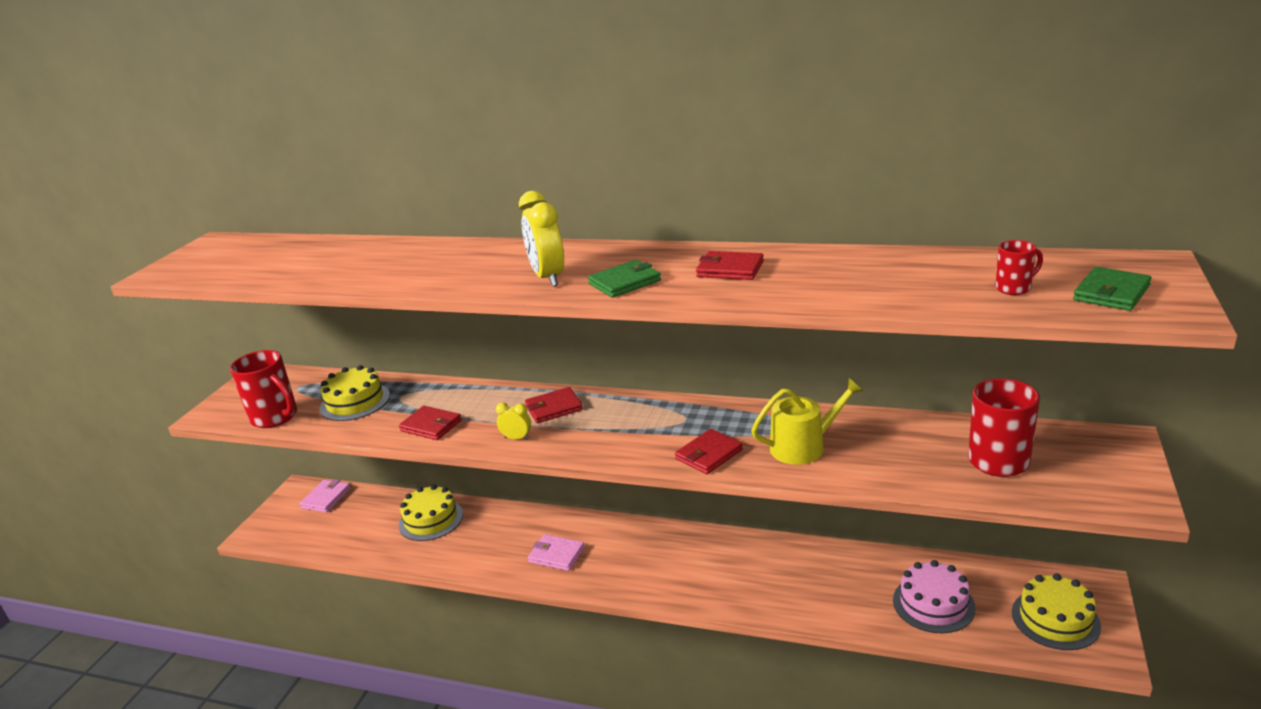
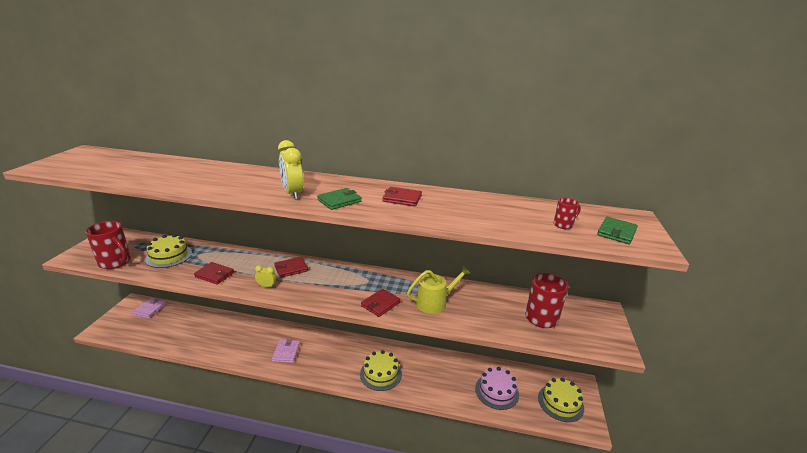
camera: 10 degrees left, 0 degrees up
yellow cake [399,484,463,541] -> yellow cake moved to [360,350,402,391]
pink wallet [528,534,585,571] -> pink wallet turned 75 degrees clockwise [272,339,300,363]

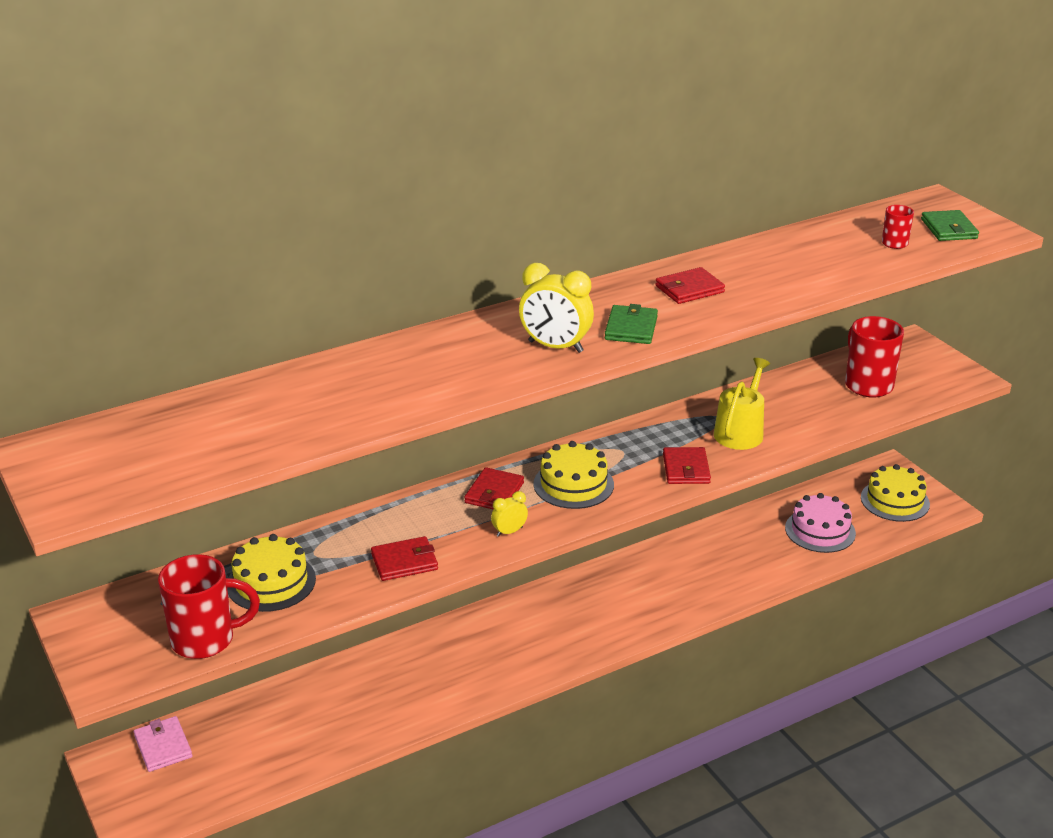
camera: 40 degrees left, 5 degrees up
pink wallet [272,339,300,363] -> none
yellow cake [360,350,402,391] -> yellow cake moved to [533,441,614,509]

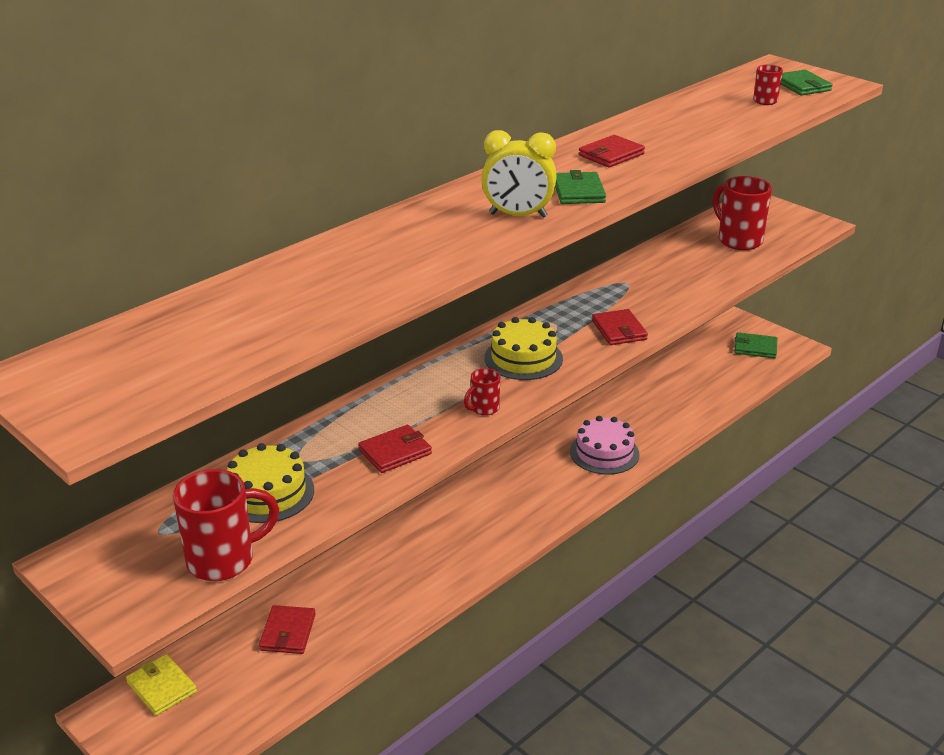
camera: 15 degrees left, 0 degrees up
pink wallet [134,716,192,772] -> yellow wallet [126,654,197,716]
red wallet [464,467,524,509] -> red wallet moved to [259,605,315,654]
yellow clock [491,491,528,537] -> red mug [464,368,500,416]
yellow watering can [714,358,770,450] -> none
pink cake [785,493,856,553] -> pink cake moved to [570,416,640,475]
yellow cake [861,464,930,522] -> green wallet [734,332,777,358]

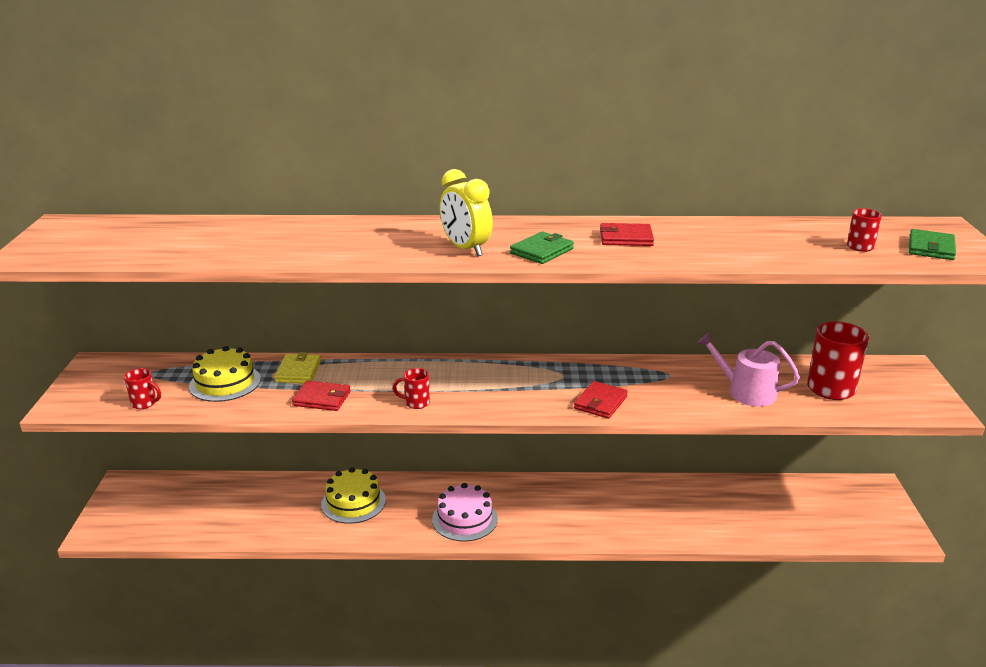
camera: 45 degrees right, 5 degrees down
yellow wallet [126,654,197,716] -> yellow wallet moved to [274,352,321,383]
red mug [173,469,279,581] -> red mug [124,368,161,409], size x0.51
red wallet [259,605,315,654] -> none
yellow cake [484,317,563,380] -> yellow cake moved to [321,467,386,524]
pink cake [570,416,640,475] -> pink cake moved to [432,483,498,542]
green wallet [734,332,777,358] -> none
none -> pink watering can [697,332,800,407]

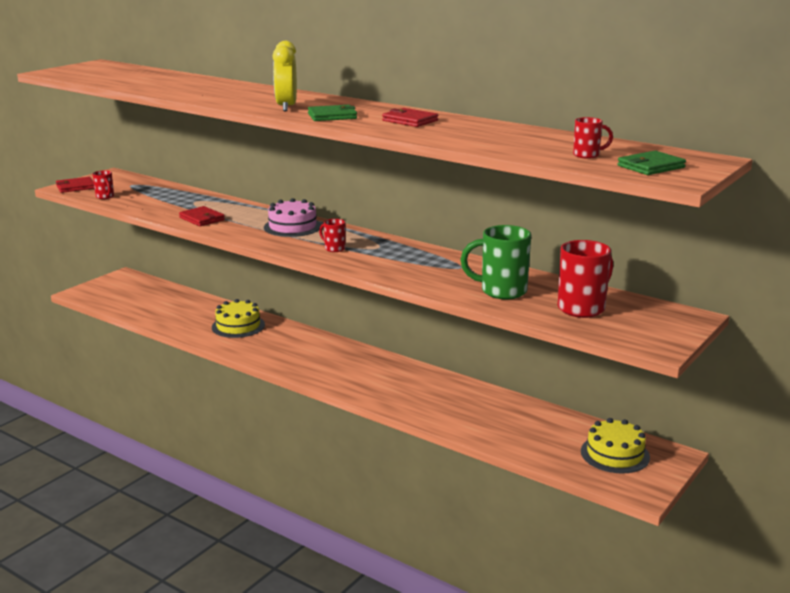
camera: 35 degrees right, 5 degrees down
yellow cake [189,346,261,402] -> yellow cake moved to [581,418,650,473]
yellow wallet [274,352,321,383] -> none
red mug [393,368,430,409] -> red mug moved to [319,219,346,252]
pink cake [432,483,498,542] -> pink cake moved to [264,198,321,237]
red wallet [574,381,628,419] -> red wallet moved to [56,177,95,193]
pink watering can [697,332,800,407] -> green mug [460,225,531,299]

